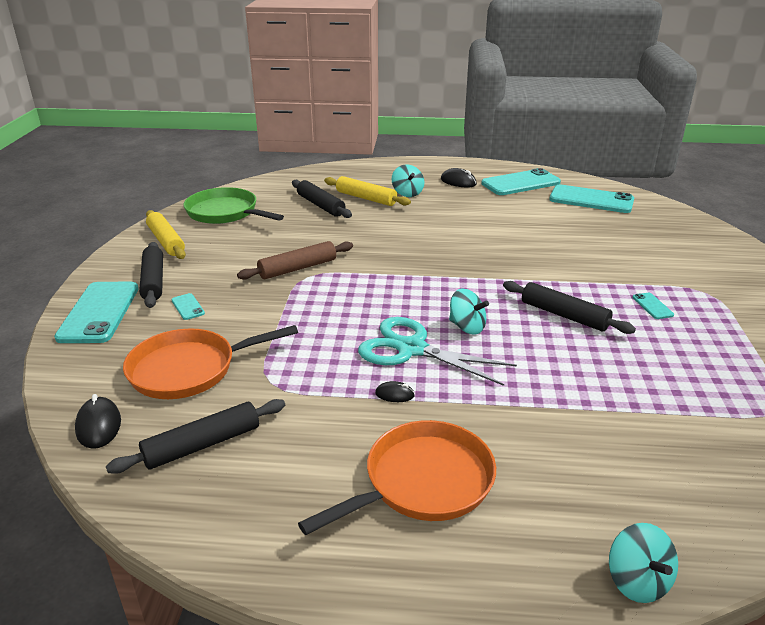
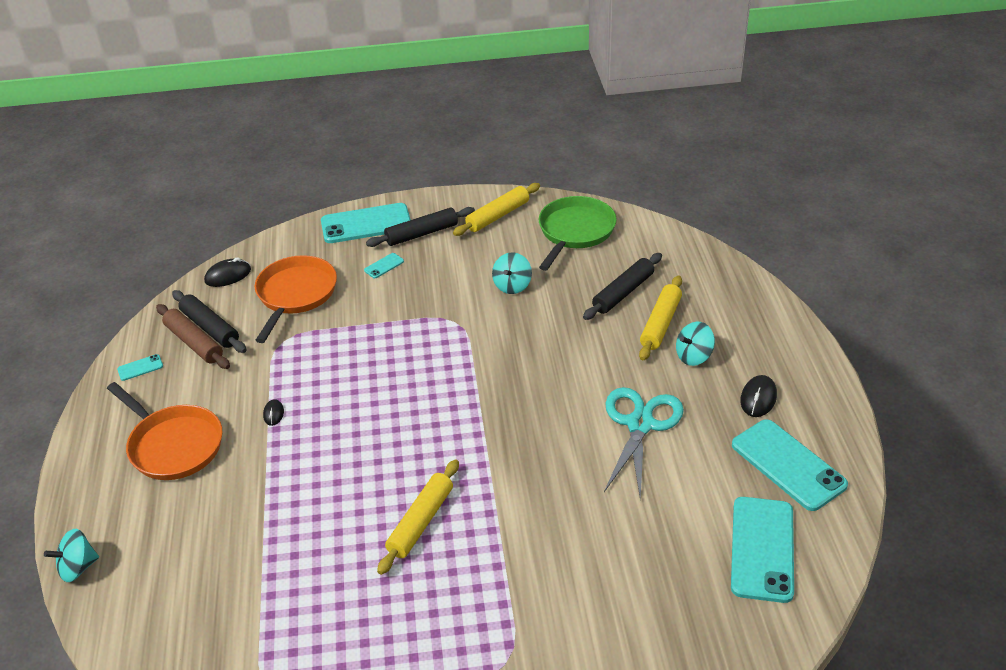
camera: 80 degrees right, 10 degrees up
orange pan [123,325,298,399] -> orange pan turned 45 degrees clockwise [255,255,337,343]
brown rolling pin [237,241,353,280] -> brown rolling pin moved to [156,304,230,369]
turquoise scissors [358,317,517,386] -> turquoise scissors moved to [604,387,684,499]
turquoise spinning top [449,288,489,335] -> turquoise spinning top moved to [492,252,532,294]
black rolling pin [503,281,636,334] -> yellow rolling pin [377,459,459,575]
turquoise phone [632,293,674,319] -> turquoise phone moved to [117,354,163,381]

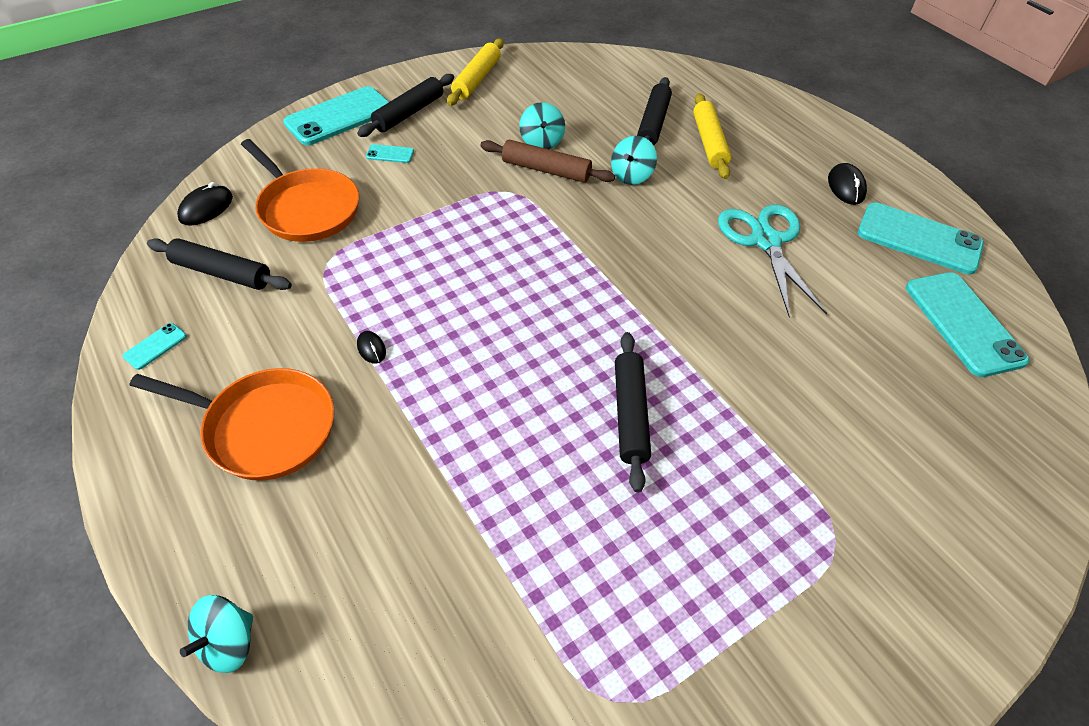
camera: 30 degrees left, 10 degrees up
brown rolling pin [156,304,230,369] -> brown rolling pin moved to [480,139,615,183]
orange pan [255,255,337,343] -> orange pan turned 150 degrees clockwise [241,139,359,242]
turquoise phone [364,253,404,278] -> turquoise phone turned 75 degrees clockwise [366,144,414,163]
yellow rolling pin [377,459,459,575] -> black rolling pin [615,332,651,493]
green pan [539,196,617,271] -> none
turquoise spinning top [676,322,715,366] -> turquoise spinning top moved to [611,136,657,185]

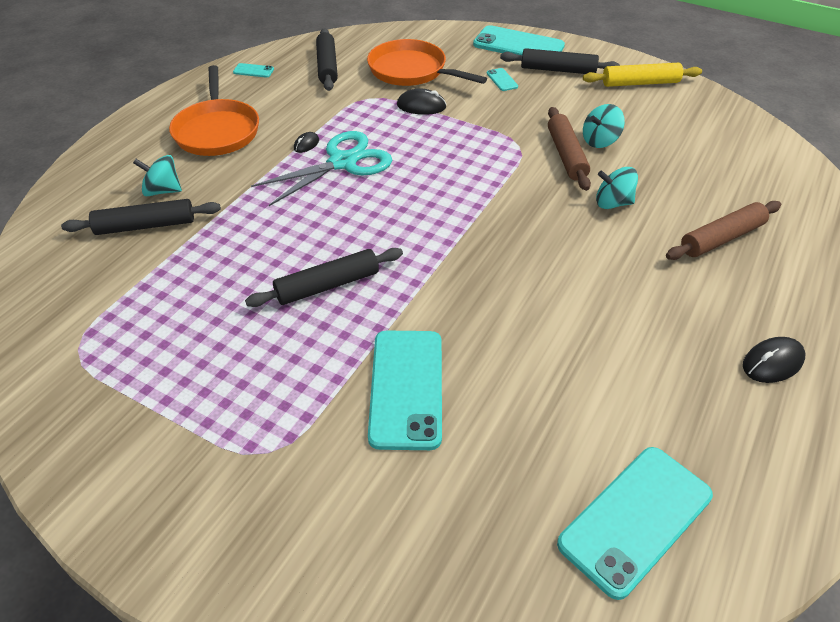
camera: 65 degrees right, 5 degrees down
black mouse [177,182,233,225] -> black mouse moved to [397,88,447,115]
turquoise spinning top [180,595,253,673] -> turquoise spinning top moved to [133,155,182,196]
orange pan [241,139,359,242] -> orange pan turned 105 degrees clockwise [367,39,487,86]
black rolling pin [637,77,672,145] -> black rolling pin moved to [61,199,221,235]
yellow rolling pin [693,93,731,179] -> brown rolling pin [666,201,781,260]
turquoise scissors [718,204,827,317] -> turquoise scissors moved to [251,131,392,206]
turquoise phone [858,202,984,275] -> turquoise phone moved to [368,331,442,450]

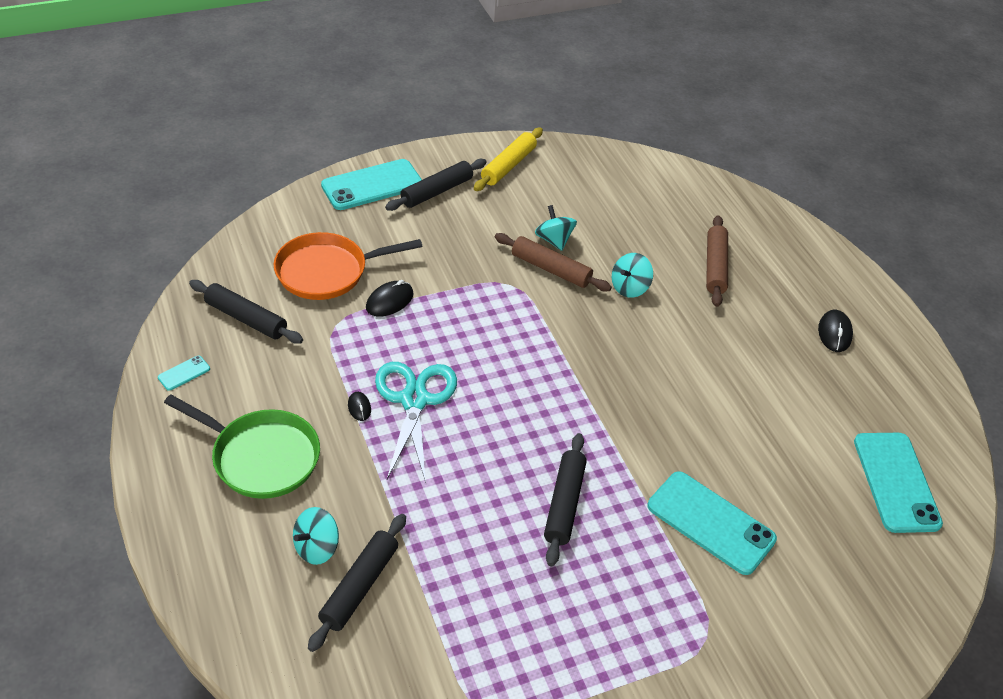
camera: 55 degrees left, 0 degrees up
orange pan [169,65,259,156] -> green pan [164,394,320,499]
turquoise phone [487,68,518,91] -> none
turquoise spinning top [583,104,625,148] -> turquoise spinning top turned 150 degrees clockwise [535,205,577,251]

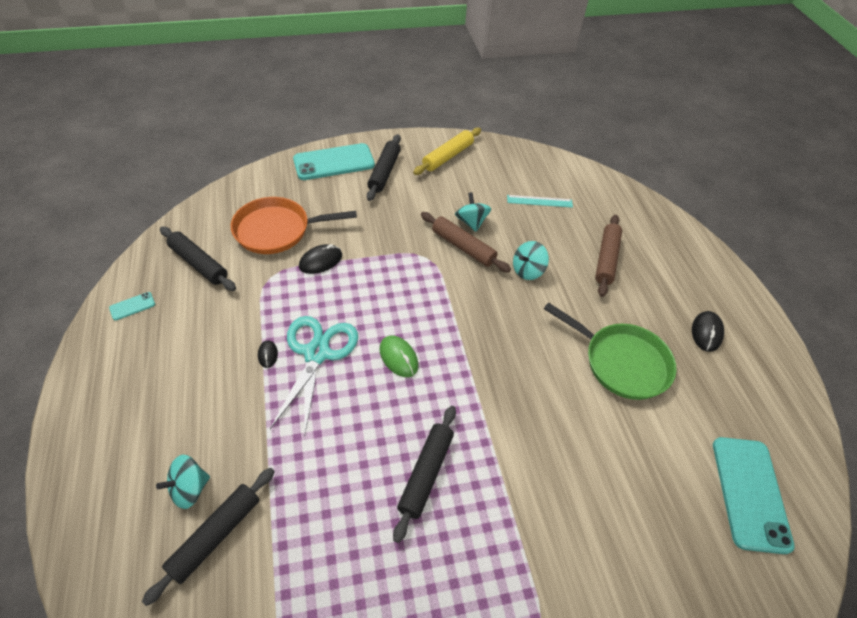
camera: 10 degrees right, 5 degrees up
green pan [164,394,320,499] -> green pan moved to [544,302,677,400]
black rolling pin [385,159,487,211] -> black rolling pin turned 45 degrees counterclockwise [367,134,401,201]
turquoise phone [648,471,777,575] -> none
none -> green mouse [379,335,418,377]
none -> turquoise ruler [507,195,573,208]

